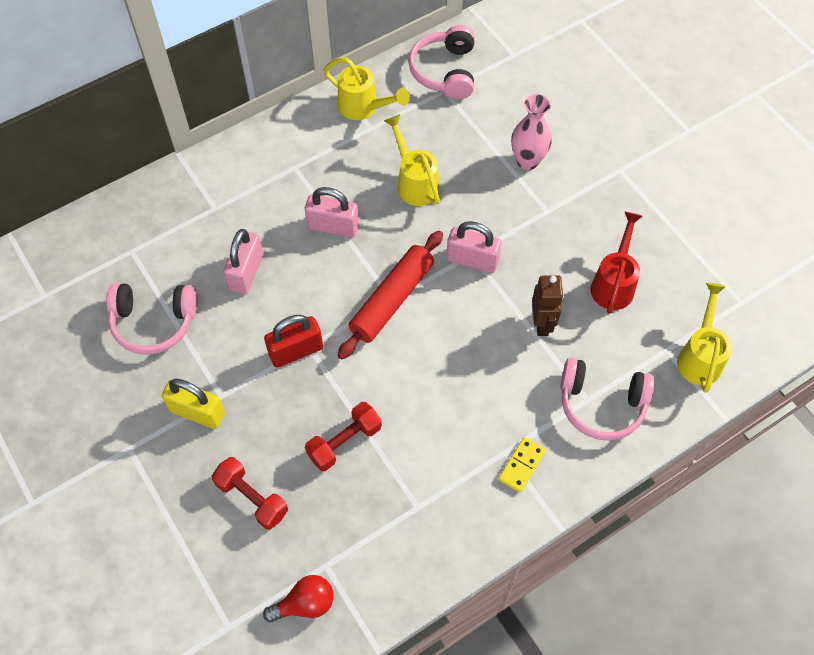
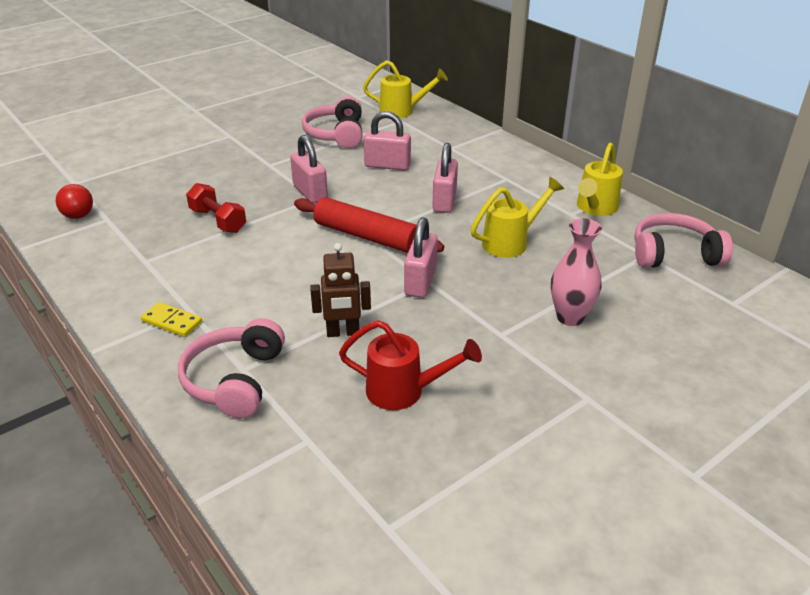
camera: 85 degrees right, 25 degrees down
yellow padlock [162,379,225,429] -> none
red dumbbell [212,457,288,530] -> none
red padlock [264,315,323,368] -> pink padlock [290,135,328,203]
yellow watering can [677,283,732,393] -> yellow watering can moved to [363,60,448,118]

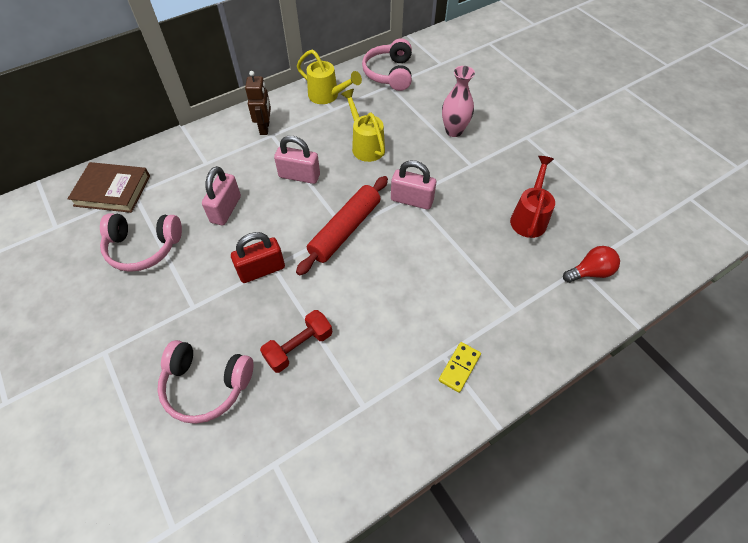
camera: 85 degrees left, 20 degrees up
red light bulb [56,184,93,219] -> red light bulb moved to [563,246,620,283]
pink headphones [178,318,285,418] -> pink headphones moved to [157,340,253,424]
pink padlock [290,135,328,203] -> red padlock [231,232,285,283]
brown robot [310,243,371,337] -> brown robot moved to [245,71,271,135]
yellow watering can [363,60,448,118] -> brown book [68,162,150,213]

